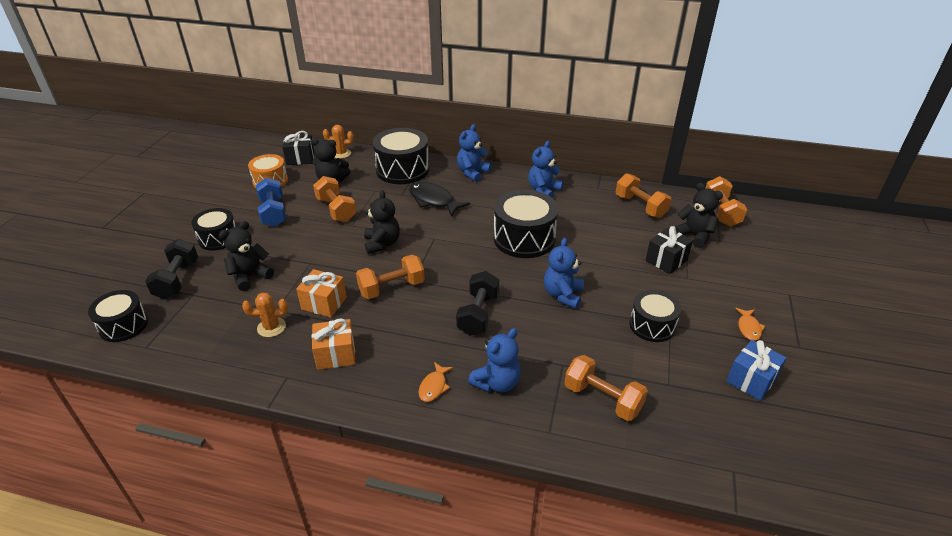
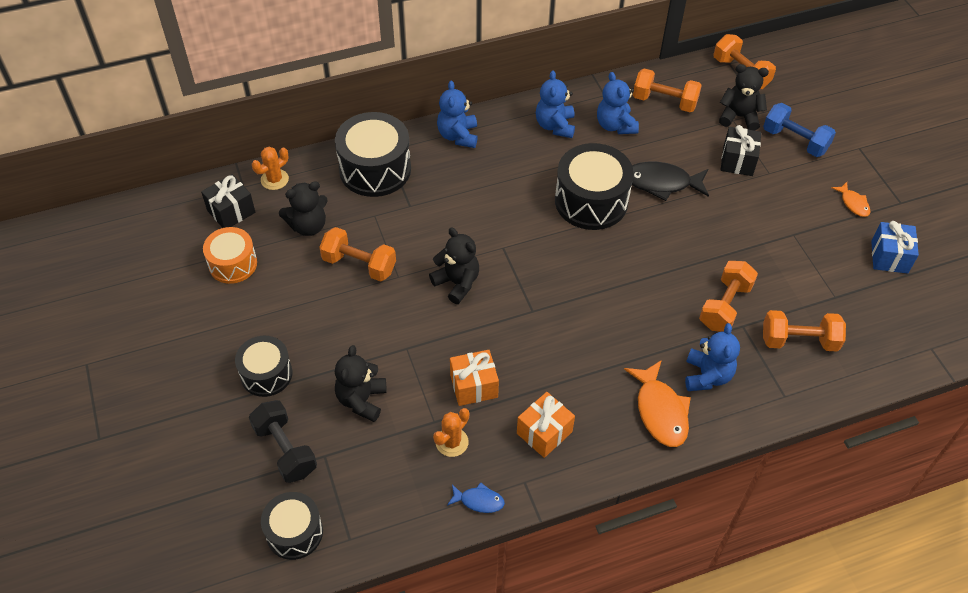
camera: 35 degrees left, 15 degrees up
blue dumbbell [256,178,286,227] -> blue dumbbell moved to [763,103,836,157]
orange dumbbell [356,255,425,299] -> orange dumbbell moved to [699,261,758,332]
black fish [409,182,470,217] -> black fish moved to [632,161,709,201]
orange fish [418,362,453,402] -> orange fish [624,360,691,447], size x1.84
black dumbbell [456,271,499,336] -> none
blue teddy bear [544,238,584,309] -> blue teddy bear moved to [597,72,639,134]
black drum [629,290,681,342] -> none
none -> blue fish [447,482,505,513]

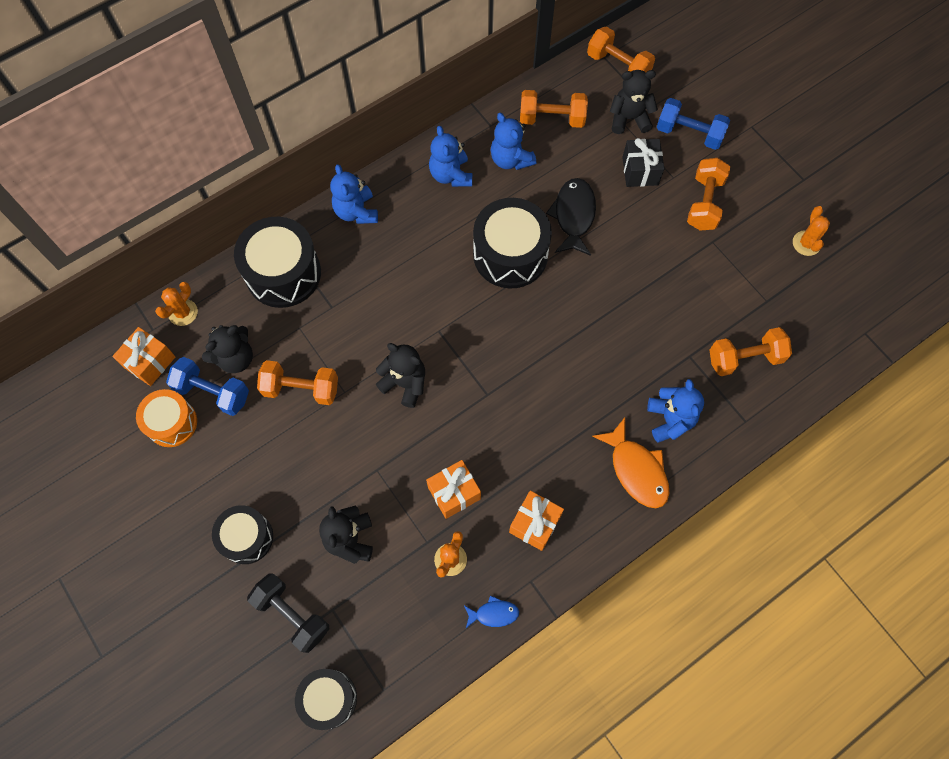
camera: 15 degrees left, 15 degrees up
black gift [201,174,255,228] -> orange gift [112,327,175,386]
black fish [632,161,709,201] -> black fish turned 105 degrees clockwise [546,178,596,256]
orange dumbbell [699,261,758,332] -> orange dumbbell moved to [687,158,730,230]
orange fish [832,182,871,217] -> none
blue gift [871,221,919,274] -> orange cactus [793,206,830,256]
none -> blue dumbbell [166,357,249,416]

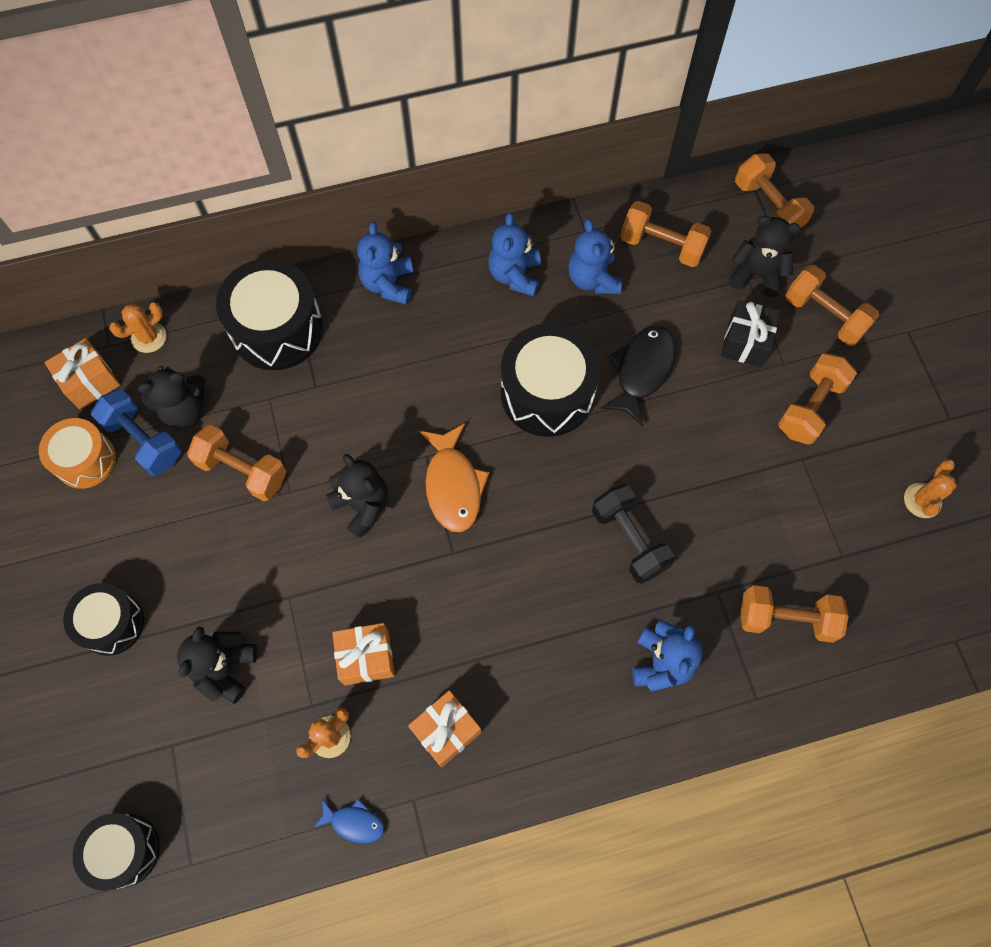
camera: 20 degrees right, 0 degrees up
black dumbbell [247,573,330,653] -> black dumbbell moved to [592,484,675,584]
orange fish [592,418,669,508] -> orange fish moved to [419,423,489,532]
blue dumbbell [657,98,730,150] -> orange dumbbell [785,265,879,346]

